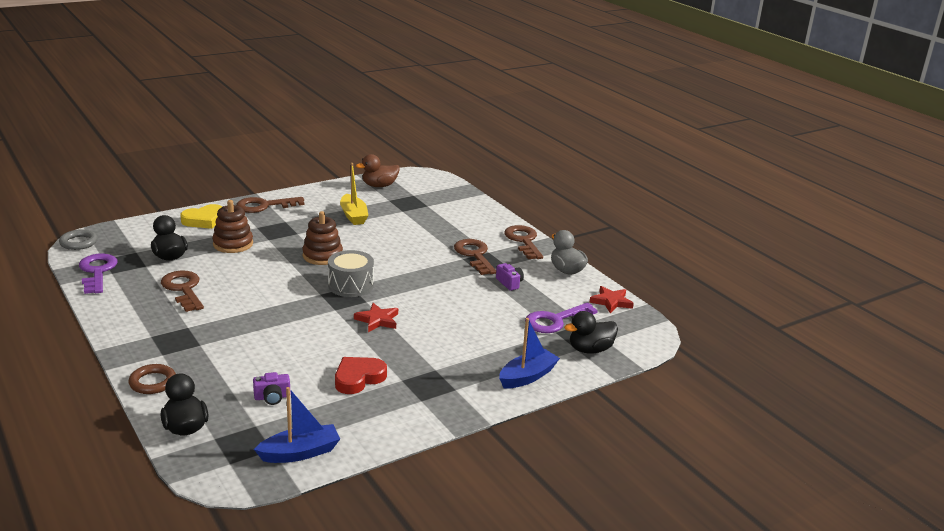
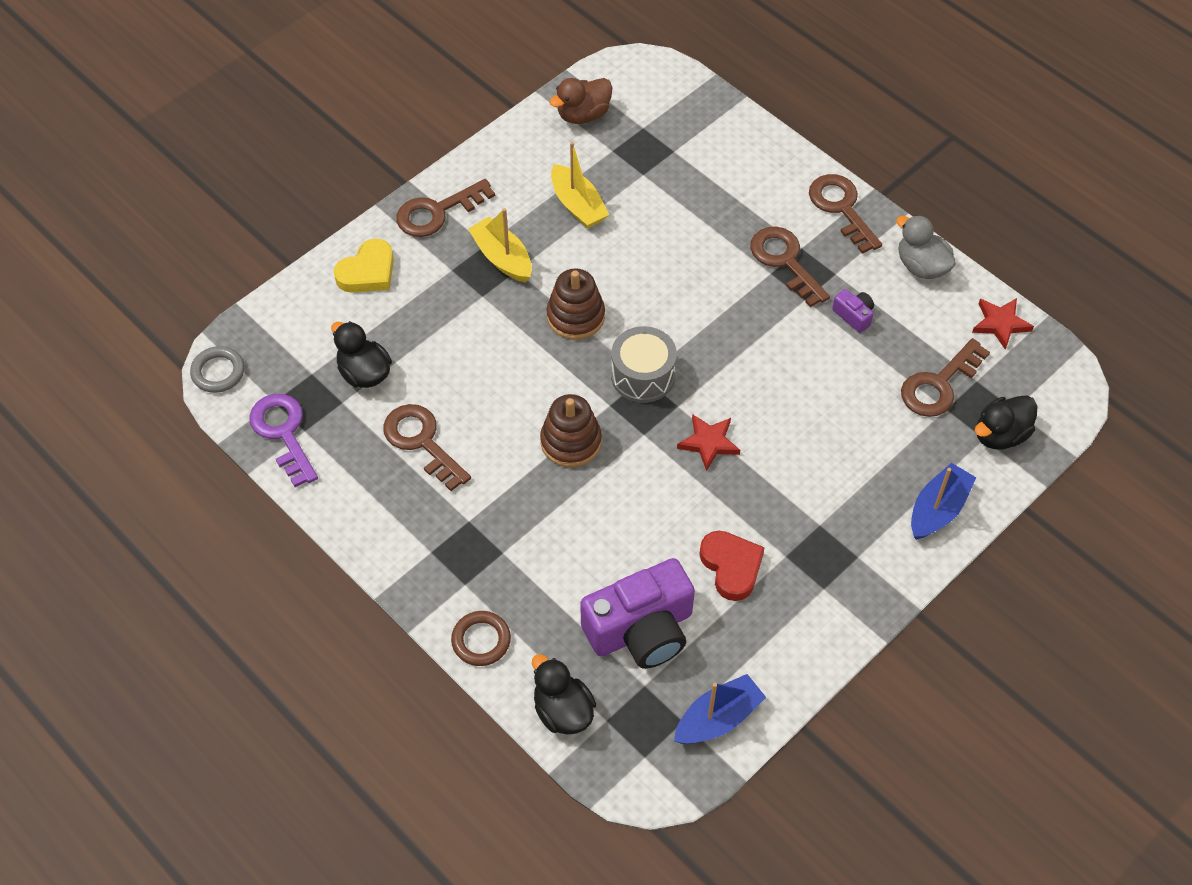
camera: 10 degrees left, 30 degrees up
brown stacking toy [212,200,253,253] -> brown stacking toy moved to [540,394,602,467]
purple camera [253,372,291,405] -> purple camera [580,558,695,669], size x2.37
red heart [335,357,387,394] -> red heart turned 120 degrees clockwise [699,531,765,601]
purple key [525,302,598,333] -> brown key [901,338,990,417]
none -> yellow boat [468,208,532,283]

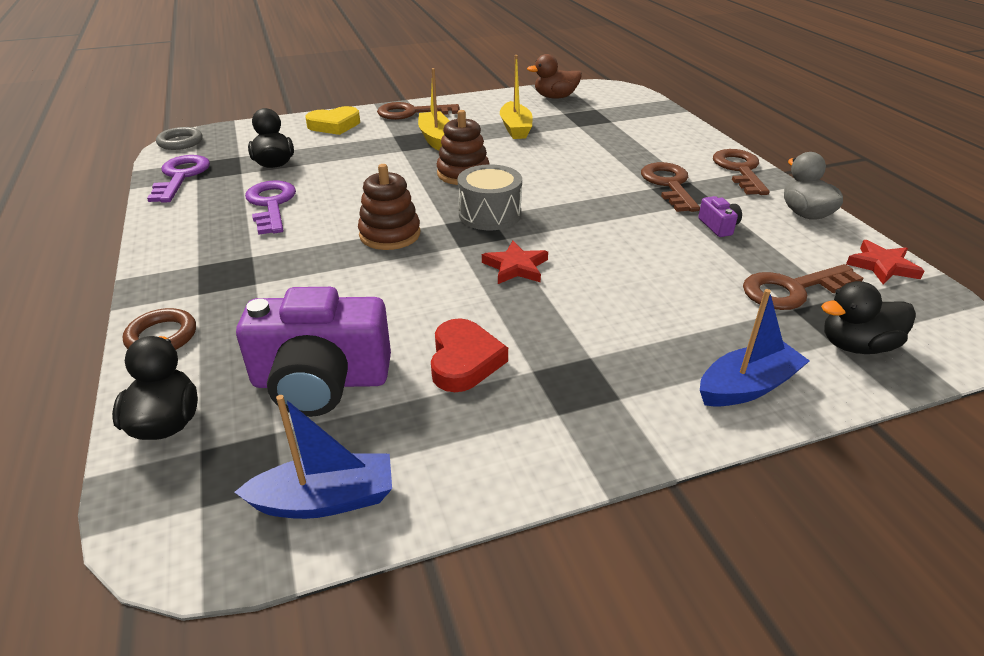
camera: 25 degrees right, 20 degrees down
brown key [383,404,471,491] -> purple key [245,180,296,235]

